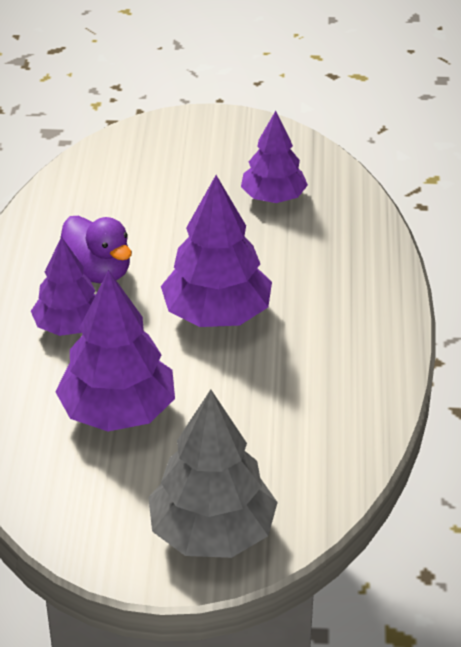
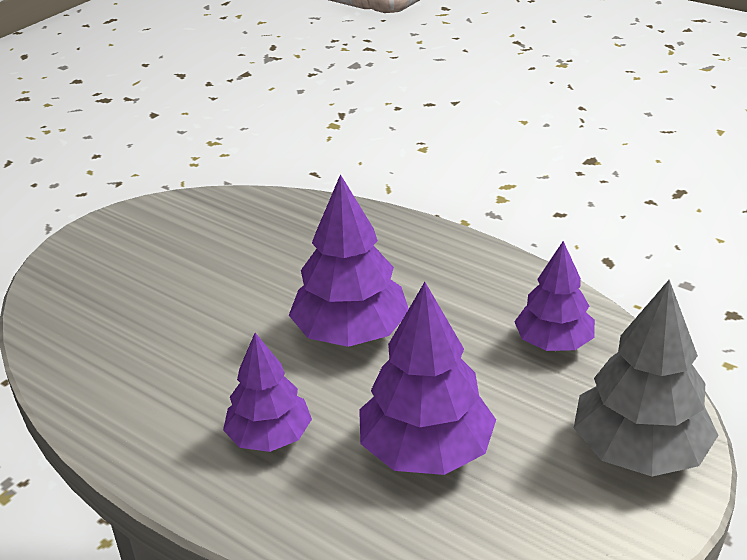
camera: 55 degrees left, 5 degrees down
purple duck [61,216,132,284] -> none
purple tree [241,111,308,203] -> purple tree moved to [514,241,595,351]

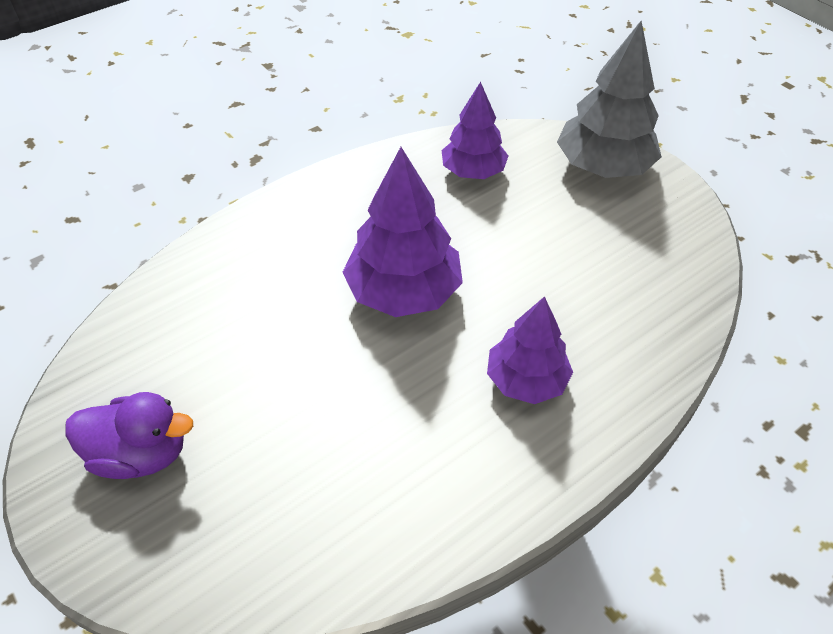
camera: 75 degrees left, 15 degrees up
purple tree [359,282,496,475] -> none
none -> purple duck [65,392,193,479]

